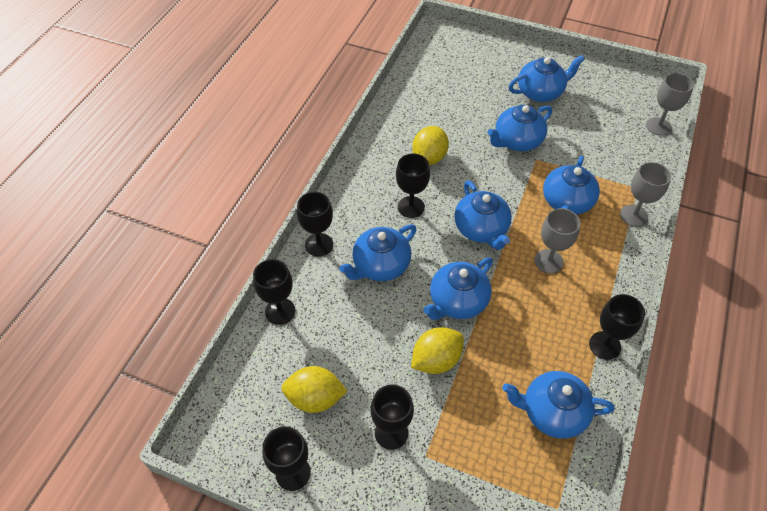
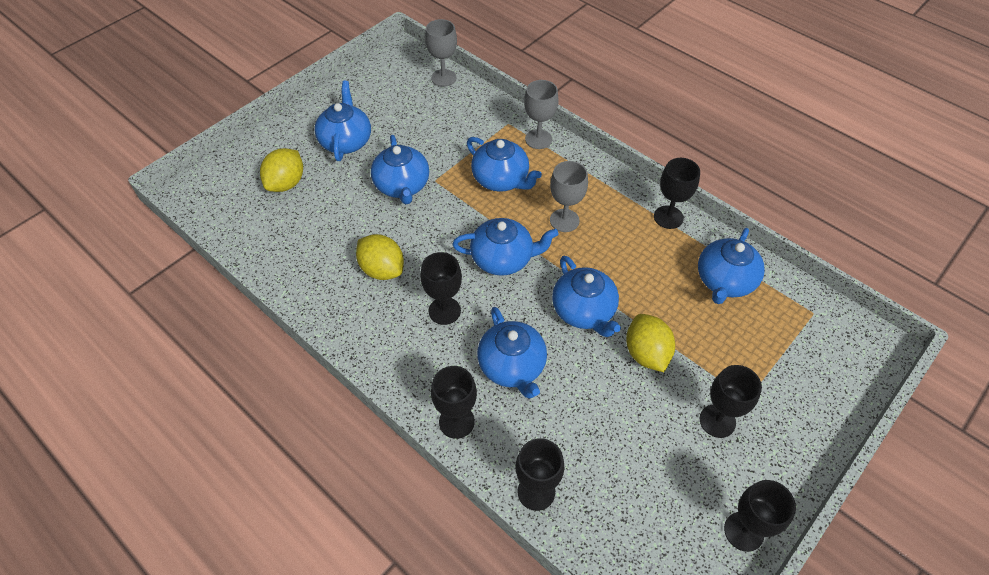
camera: 70 degrees left, 0 degrees up
yellow lemon [281,366,347,413] -> yellow lemon moved to [260,148,303,192]

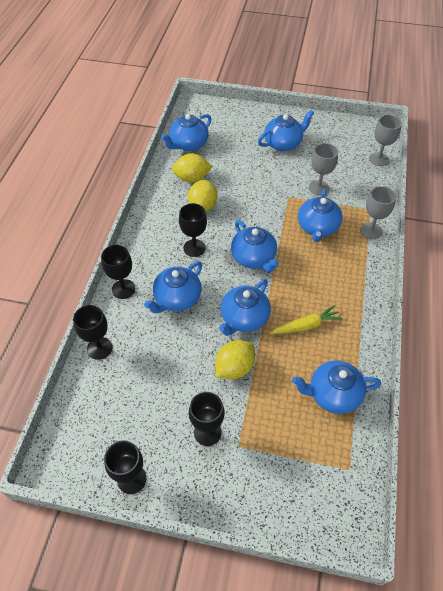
camera: 60 degrees right, 0 degrees up
yellow lemon [260,148,303,192] -> yellow lemon moved to [172,154,212,182]
blue teapot [371,135,429,204] -> blue teapot moved to [161,114,211,151]
grey goblet [550,161,588,232] -> grey goblet moved to [309,143,338,195]
black goblet [654,158,700,229] -> none
none -> yellow carrot [270,305,343,334]

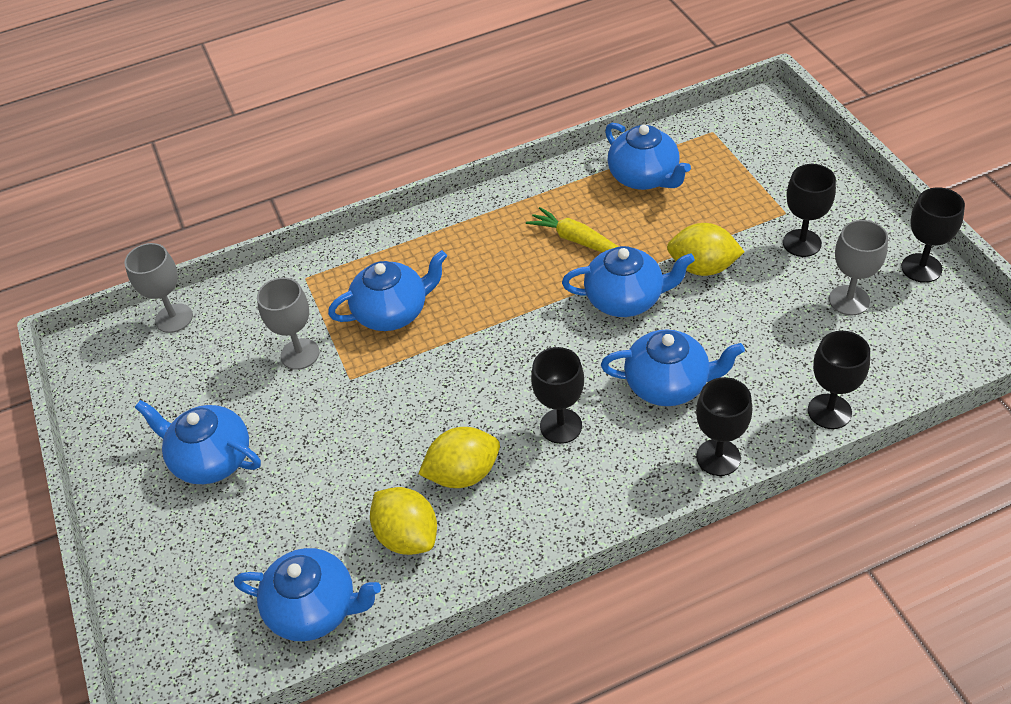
camera: 120 degrees left, 5 degrees down
blue teapot [231,220,279,272] -> none
grey goblet [360,186,396,239] -> grey goblet moved to [829,220,888,316]

